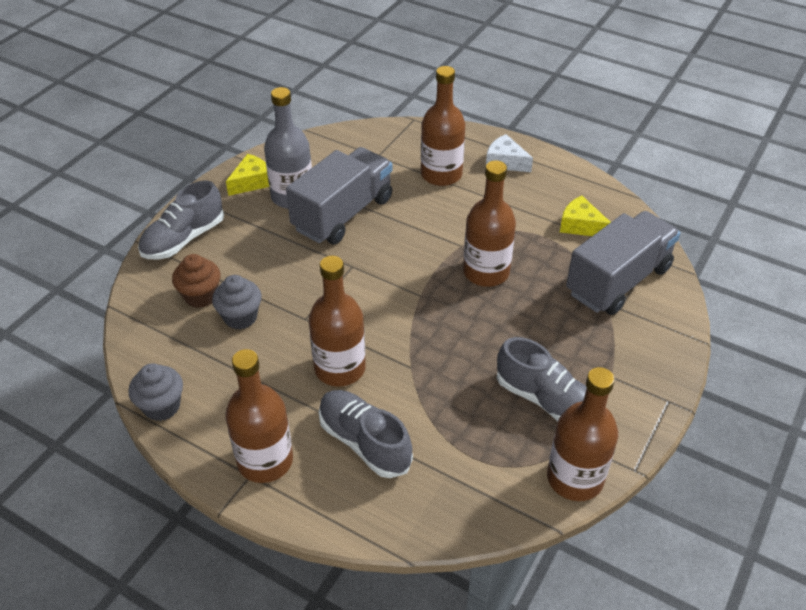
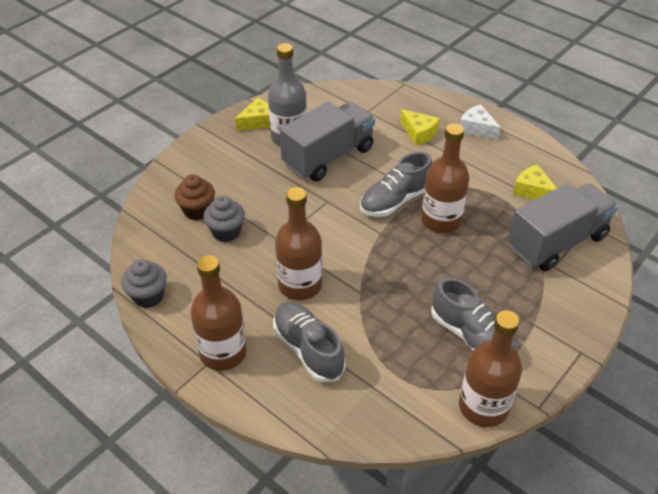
camera: 10 degrees right, 0 degrees up
grey shoe [138,181,224,259] -> grey shoe moved to [360,152,432,217]
brown bottle [421,66,466,186] -> yellow cheese [400,109,440,146]

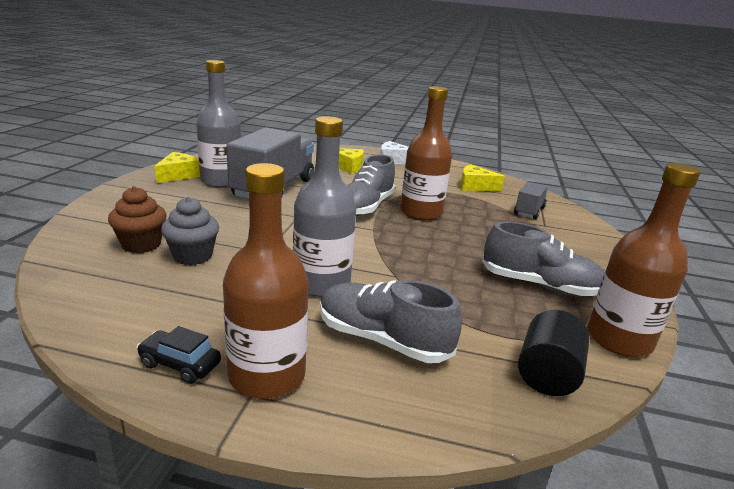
camera: 30 degrees left, 20 degrees down
grey cupcake [122,259,167,308] -> none
brown bottle [275,187,322,300] -> grey bottle [293,116,356,297]
grey truck [508,183,618,271] -> grey truck [514,182,548,219], size x0.49
none -> black car [137,326,221,384]
none -> black cylinder [518,310,589,396]

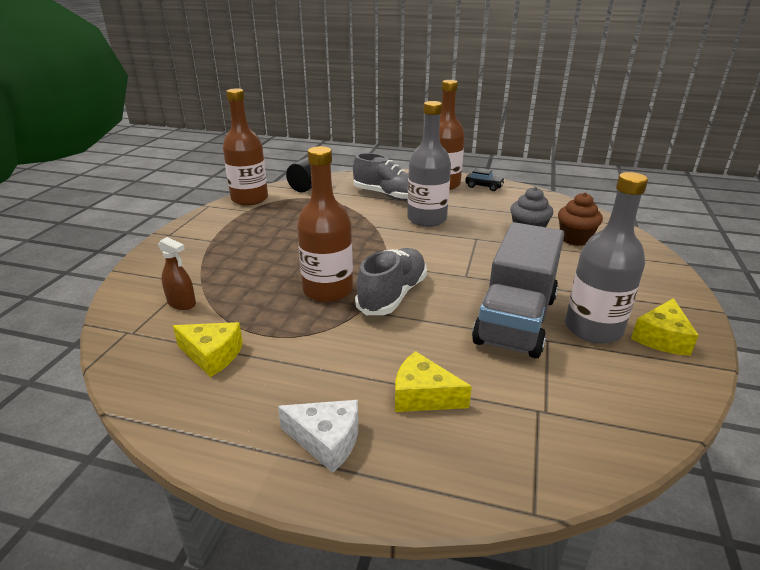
camera: 175 degrees left, 5 degrees up
grey shoe [482,221,605,296] -> none
grey truck [514,182,548,219] -> brown spray bottle [158,237,196,310]

